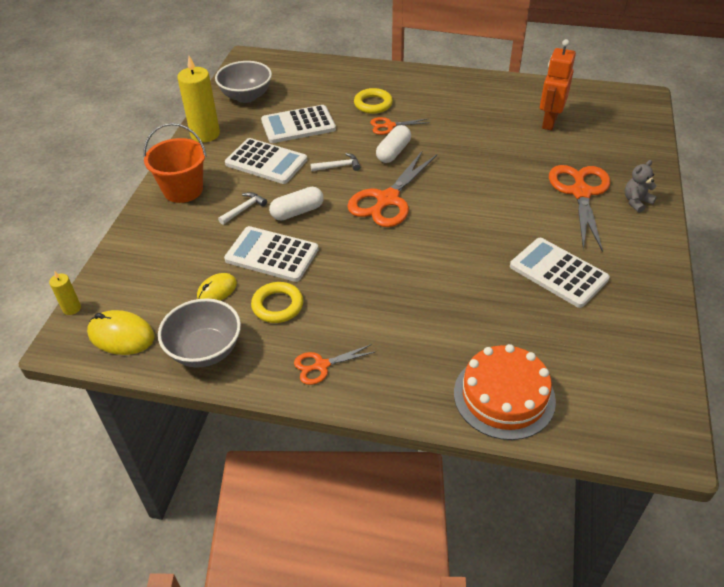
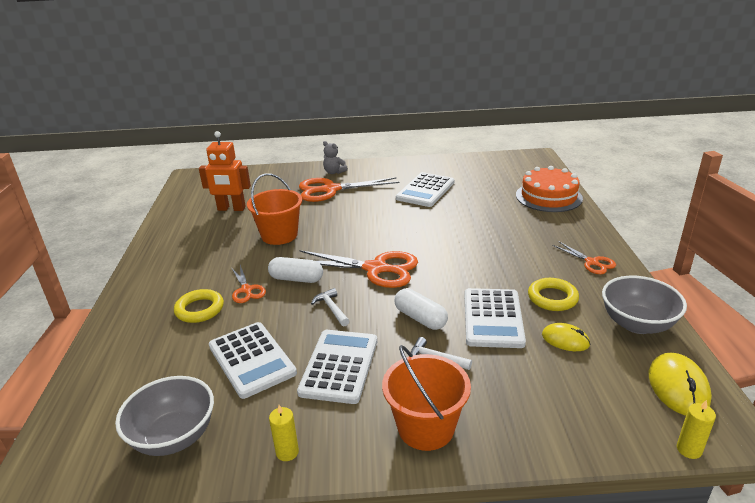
camera: 105 degrees left, 15 degrees down
yellow candle [177,56,220,142] -> yellow candle [269,405,299,461], size x0.48
none -> orange bucket [247,173,303,245]

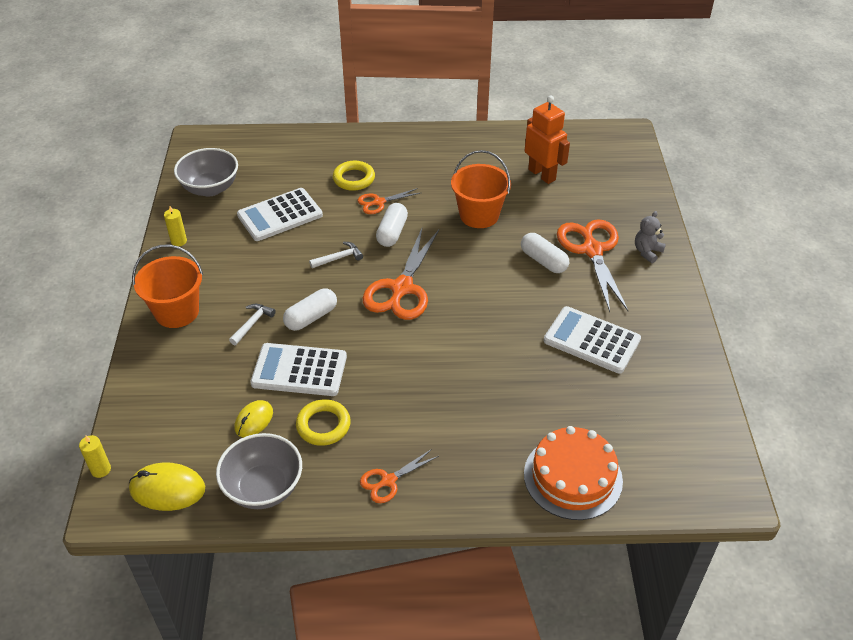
camera: 90 degrees right, 15 degrees up
orange robot [199,131,251,211] -> orange robot turned 135 degrees clockwise [525,95,570,184]
white calculator [297,330,377,404] -> none
none -> white capsule [521,233,569,273]

